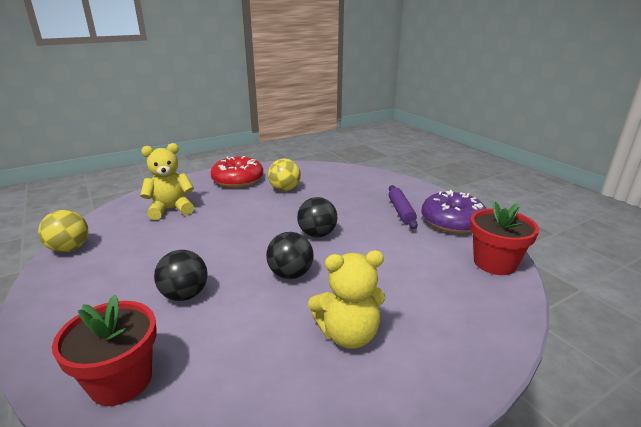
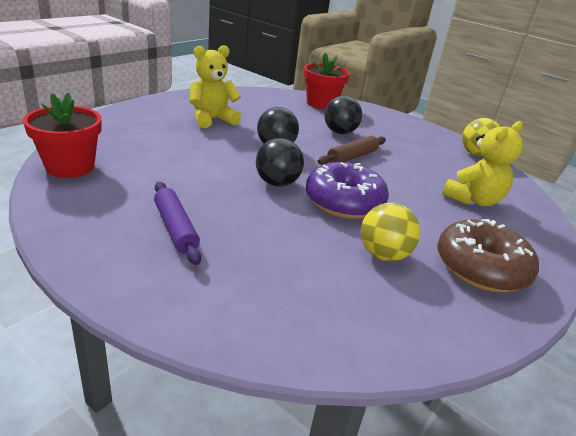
camera: 155 degrees right, 5 degrees up
red donut [211,156,263,188] -> brown donut [437,219,539,292]
purple donut [422,190,486,234] -> purple donut moved to [306,162,389,219]
none -> brown rolling pin [317,136,386,165]

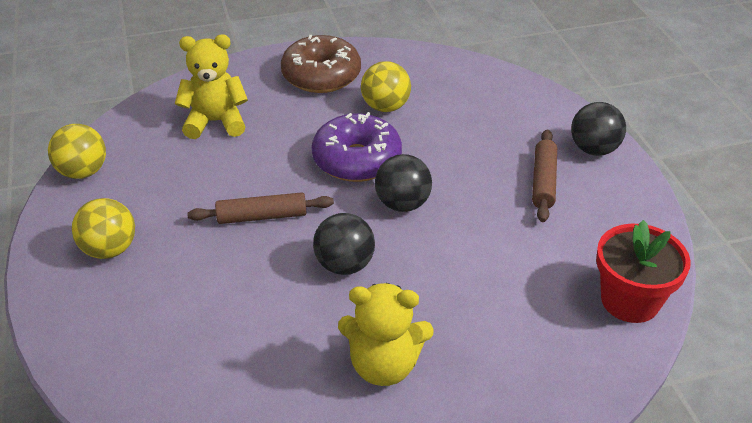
camera: 140 degrees left, 10 degrees up
purple rolling pin [154,182,201,265] -> brown rolling pin [532,130,557,222]
red flower pot [304,53,350,109] -> none
black ball [324,96,362,134] -> black ball moved to [571,102,626,156]
none -> yellow ball [72,198,135,259]

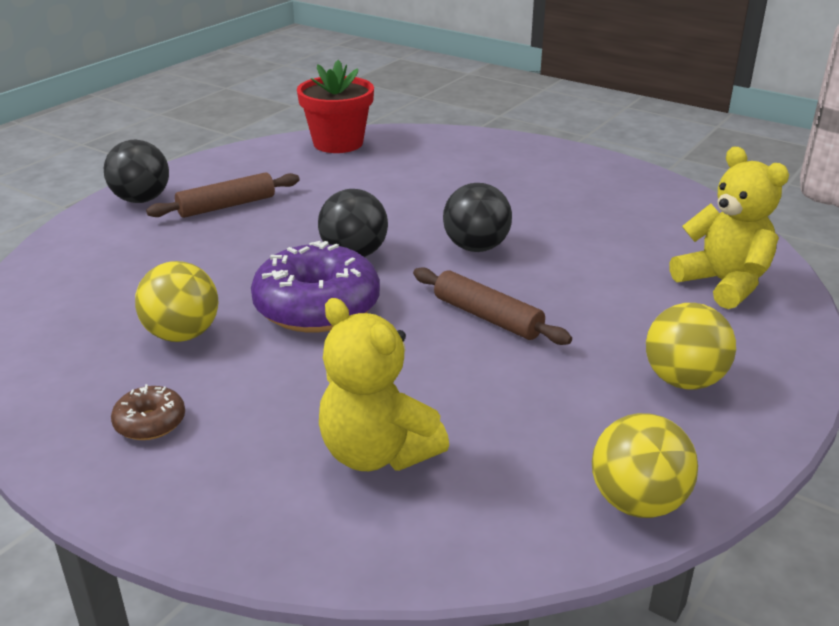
camera: 130 degrees left, 10 degrees down
brown donut [281,35,361,93] -> brown donut [111,384,185,440], size x0.47
yellow teddy bear [338,283,434,386] -> yellow teddy bear moved to [669,147,789,309]

